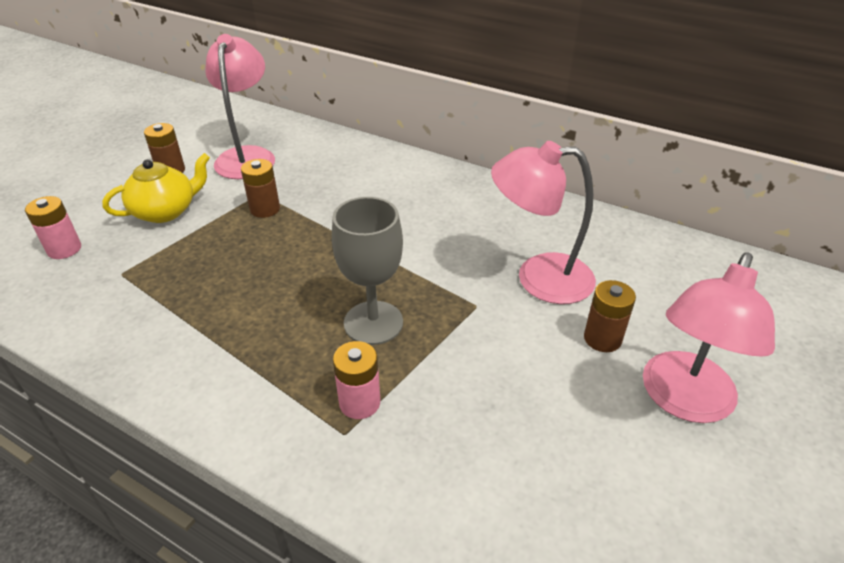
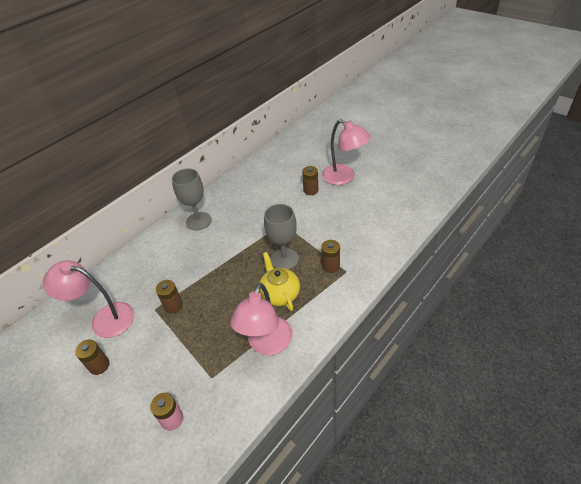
camera: 75 degrees left, 5 degrees up
yellow teapot [102,153,210,223] -> yellow teapot moved to [259,252,300,311]
pink battery [333,341,381,419] -> brown battery [321,240,340,273]
pink lamp [491,141,596,304] -> pink lamp moved to [230,283,293,355]
none -> grey goblet [172,168,212,230]

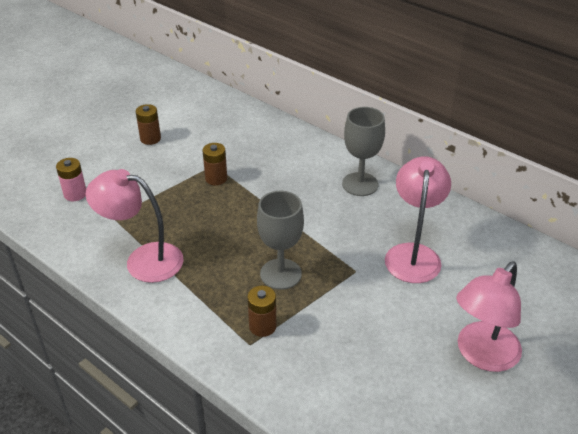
camera: 85 degrees right, 5 degrees down
pink lamp [43,260,134,338] -> pink lamp moved to [385,156,451,283]
yellow teapot [259,252,300,311] -> none
brown battery [302,166,319,195] -> none

